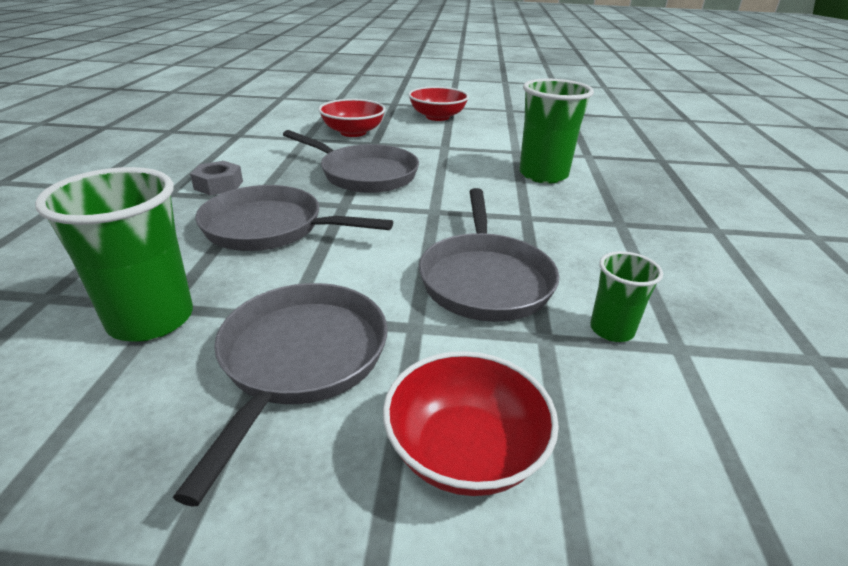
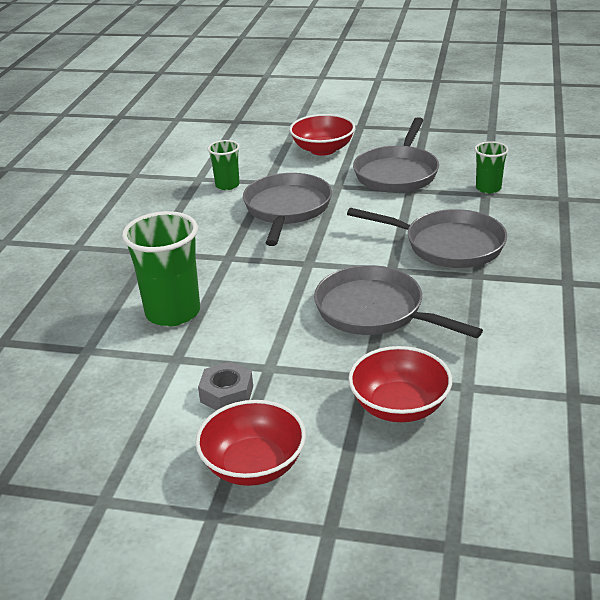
camera: 170 degrees left, 0 degrees up
green cup [35,167,193,342] -> green cup [475,141,509,194], size x0.55
grey nut [190,161,243,196] -> grey nut moved to [198,361,253,411]

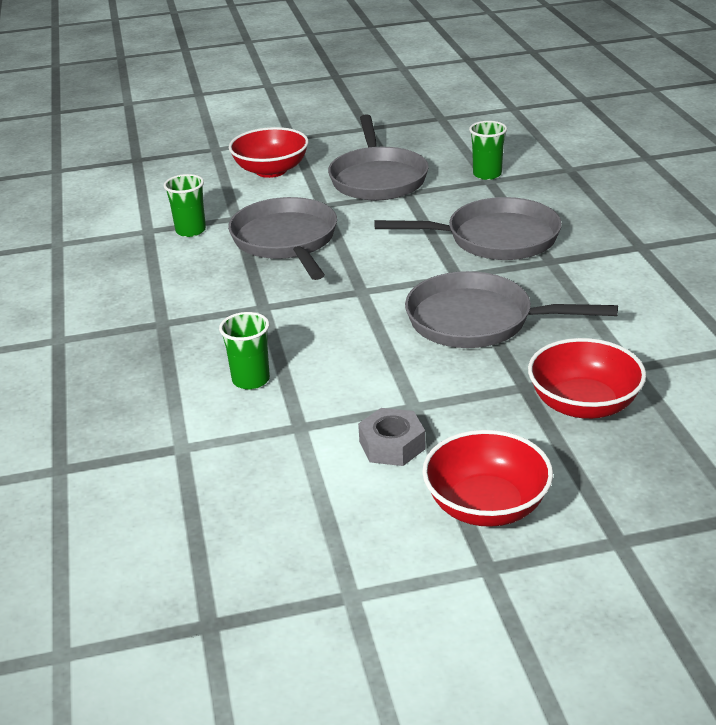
camera: 25 degrees left, 0 degrees up
green cup [122,211,200,326] -> green cup [219,312,270,390], size x0.55

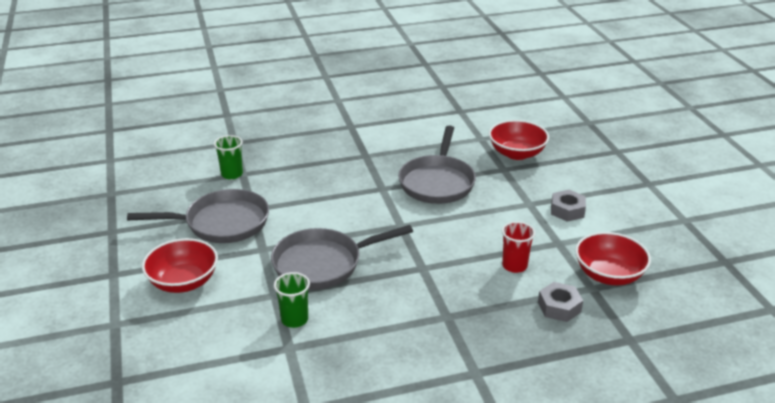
camera: 95 degrees left, 0 degrees up
green cup [219,312,270,390] -> red cup [502,221,535,273]
grey pan [374,197,562,260] -> none
red bowl [422,430,553,527] -> red bowl moved to [575,232,651,285]
none -> grey nut [538,282,583,322]

